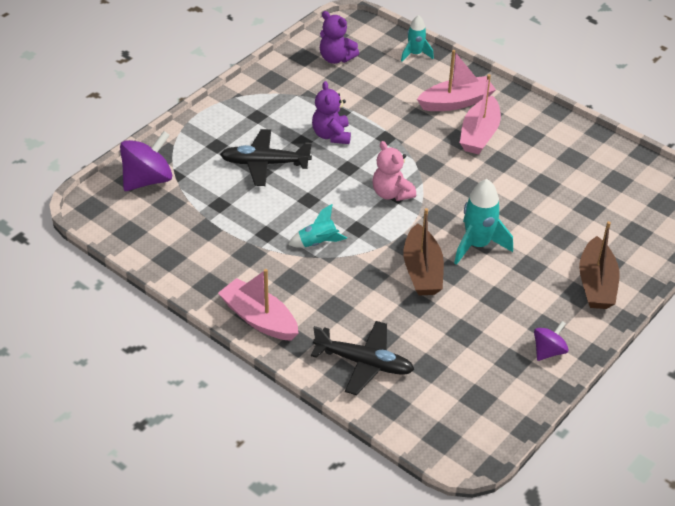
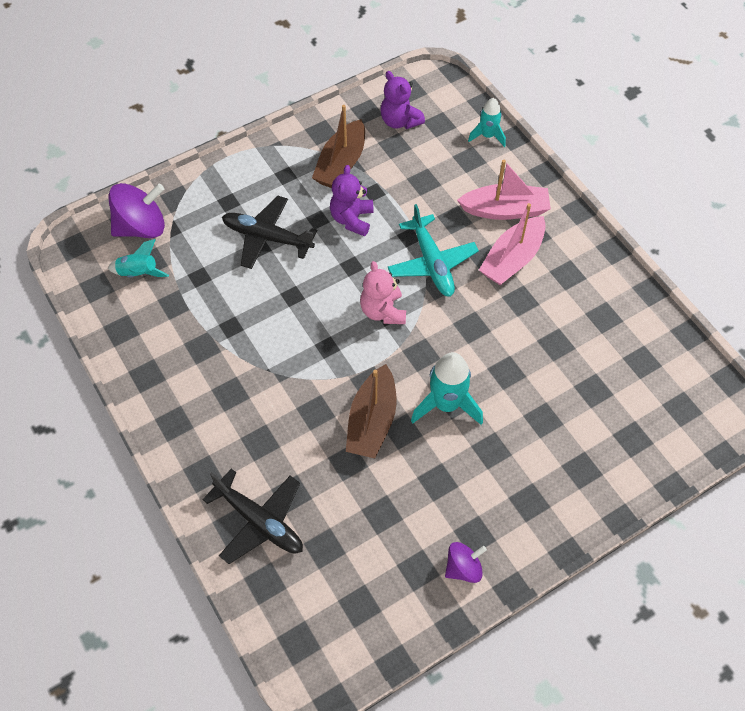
camera: 20 degrees right, 15 degrees up
pink boat [218,269,298,341] -> none
turquoise rocket [288,204,347,248] -> turquoise rocket moved to [108,239,169,277]
brown boat [579,221,619,309] -> brown boat moved to [312,105,365,188]
none -> turquoise plane [388,204,479,297]

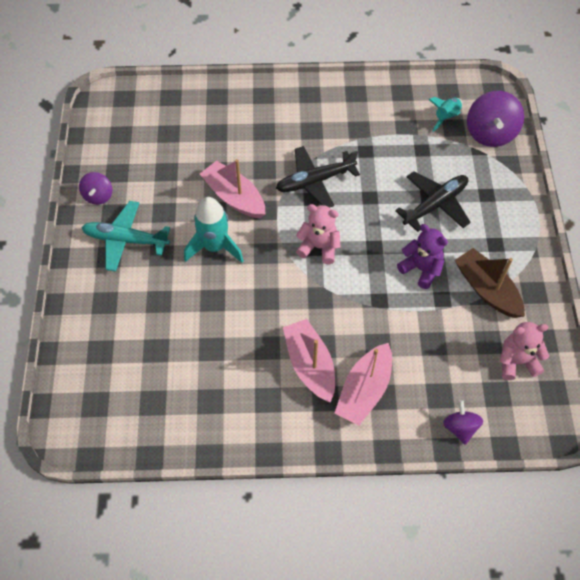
camera: 120 degrees right, 0 degrees up
black plane [202,469,303,564] -> black plane moved to [276,146,360,208]
brown boat [346,364,397,458] -> pink boat [200,159,265,218]
purple teddy bear [380,71,425,129] -> pink teddy bear [500,322,549,380]
turquoise plane [388,204,479,297] -> turquoise plane moved to [82,201,170,271]
turquoise rocket [468,98,506,147] -> purple spinning top [443,400,483,445]

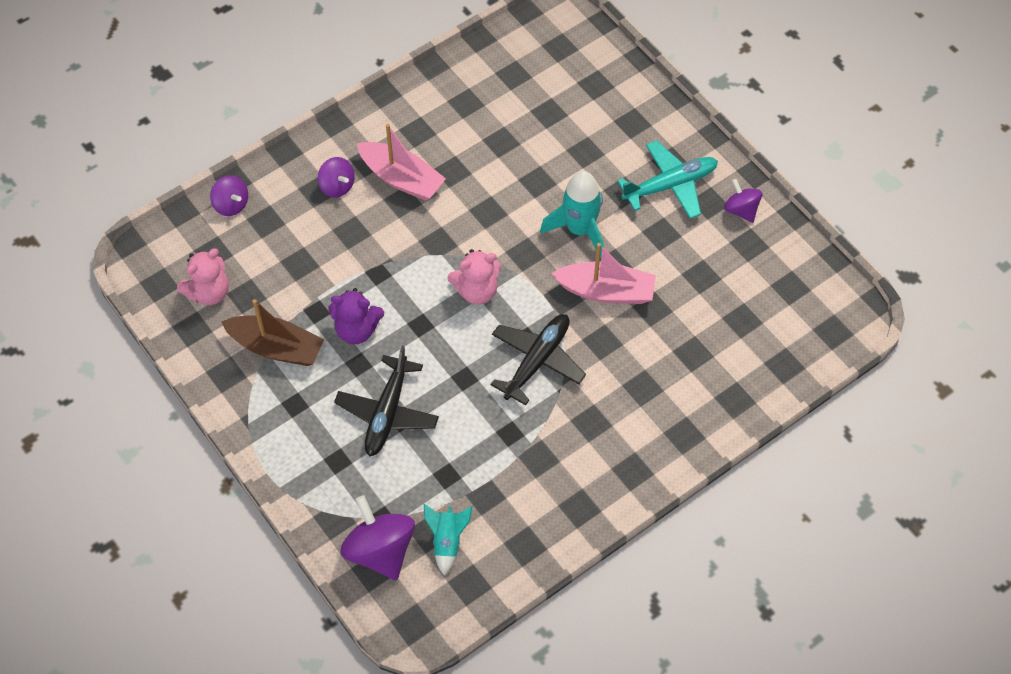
camera: 145 degrees right, 0 degrees up
pink boat [335,343,392,426] -> purple spinning top [318,157,354,198]

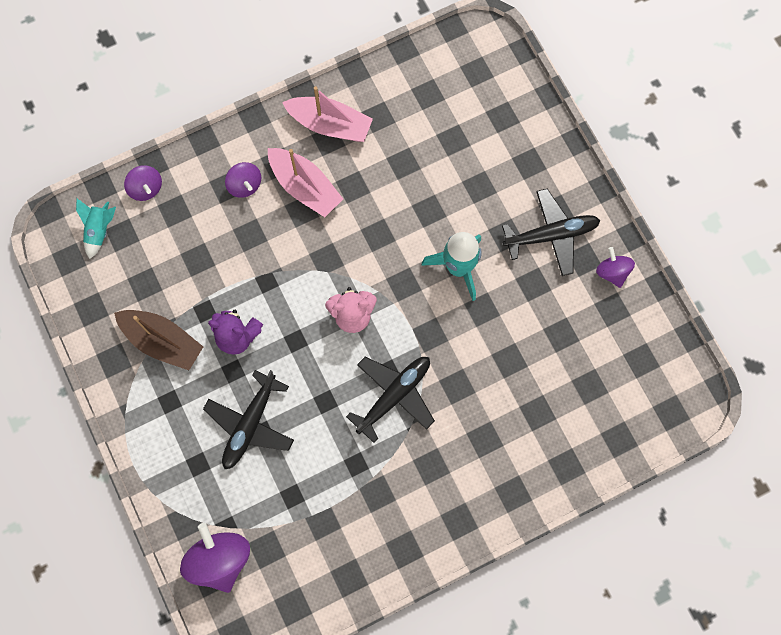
camera: 10 degrees right, 15 degrees up
pink teddy bear [177,249,229,305] -> none
turquoise rocket [424,504,472,575] -> turquoise rocket moved to [76,198,116,259]
pink boat [551,243,656,304] -> pink boat moved to [282,86,373,142]
turquoise plane [617,140,718,219] -> black plane [502,189,600,276]

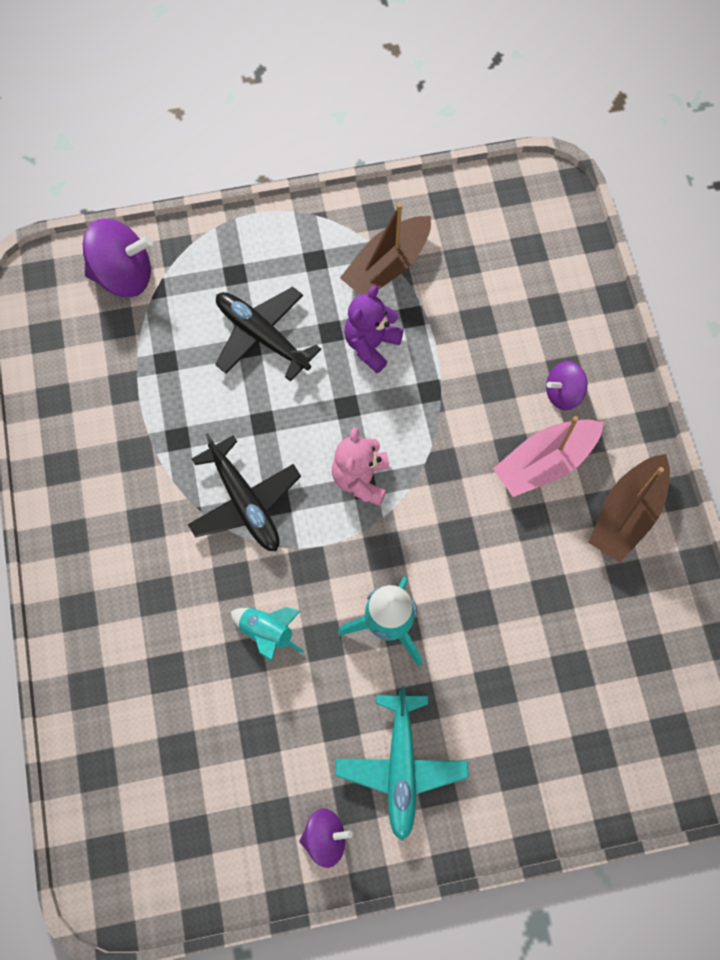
camera: 105 degrees right, 5 degrees down
turquoise rocket [76,198,116,259] -> turquoise rocket moved to [231,607,305,662]
purple spinning top [124,165,162,201] -> none
pink boat [282,86,373,142] -> brown boat [589,454,670,562]
black plane [502,189,600,276] -> turquoise plane [336,686,468,841]

